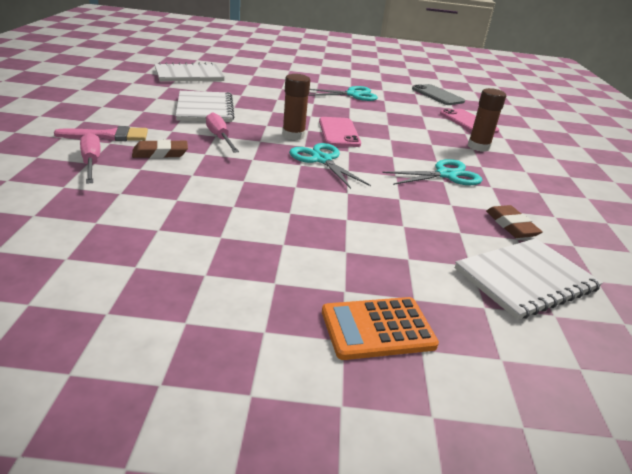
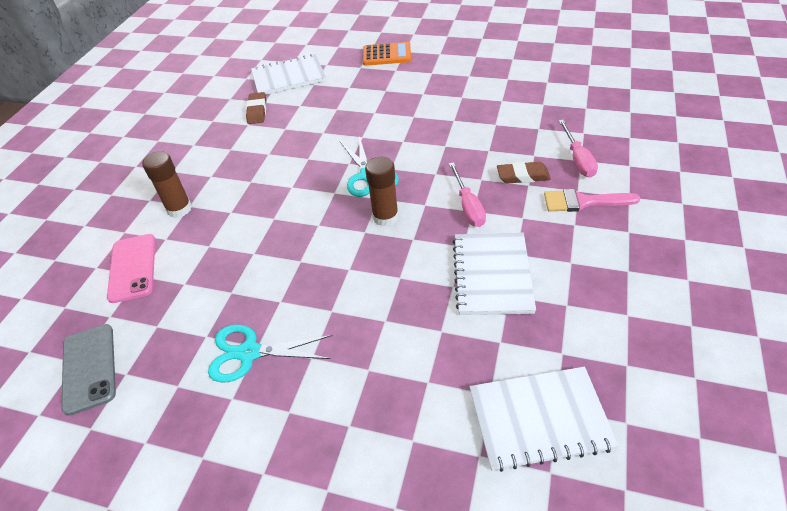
camera: 160 degrees left, 15 degrees up
pink phone [319,117,361,147] -> none
turquoise scissors [382,159,483,185] -> none

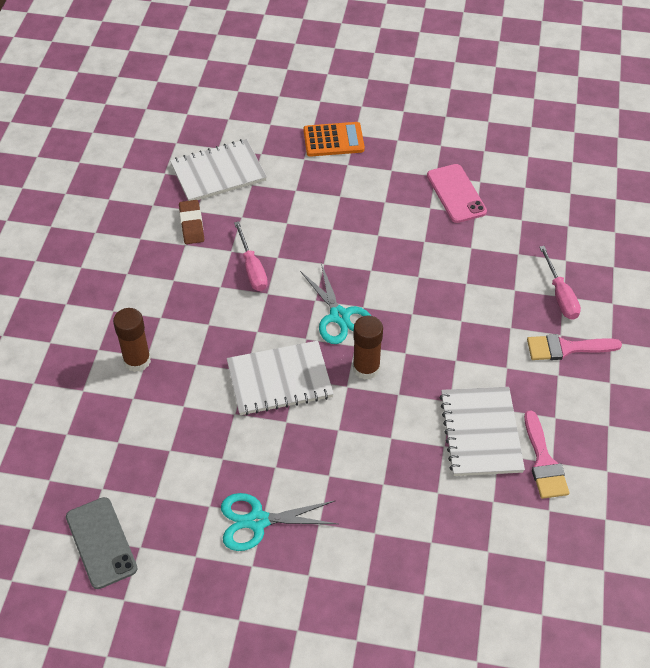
camera: 10 degrees left, 5 degrees up
pink phone [107,234,155,303] -> pink phone moved to [427,164,487,223]
pink screwdriver [449,162,486,227] -> pink screwdriver moved to [234,221,268,291]
white notebook [470,367,619,472] -> white notebook moved to [227,341,334,416]
brown eraser [497,162,551,184] -> none
none -> pink brush [524,410,569,499]

